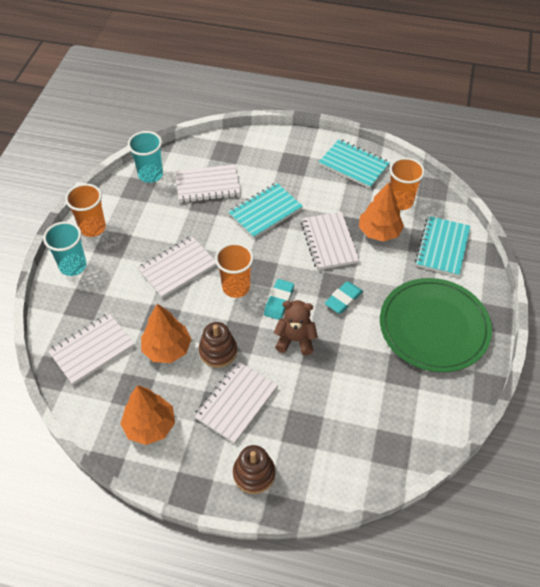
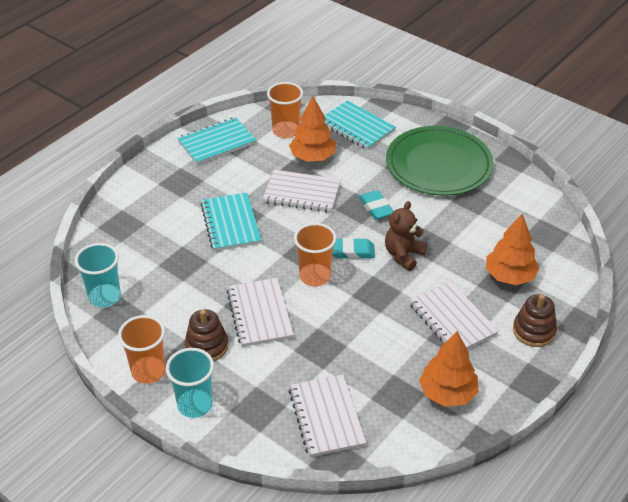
camera: 65 degrees left, 10 degrees down
orange tree [141,304,192,363] -> orange tree moved to [486,214,540,285]
white notebook [175,164,241,203] -> none
brown stacking toy [199,322,237,368] -> brown stacking toy moved to [185,309,228,361]
turquoise eraser [264,279,294,320] -> turquoise eraser turned 45 degrees counterclockwise [332,238,375,259]

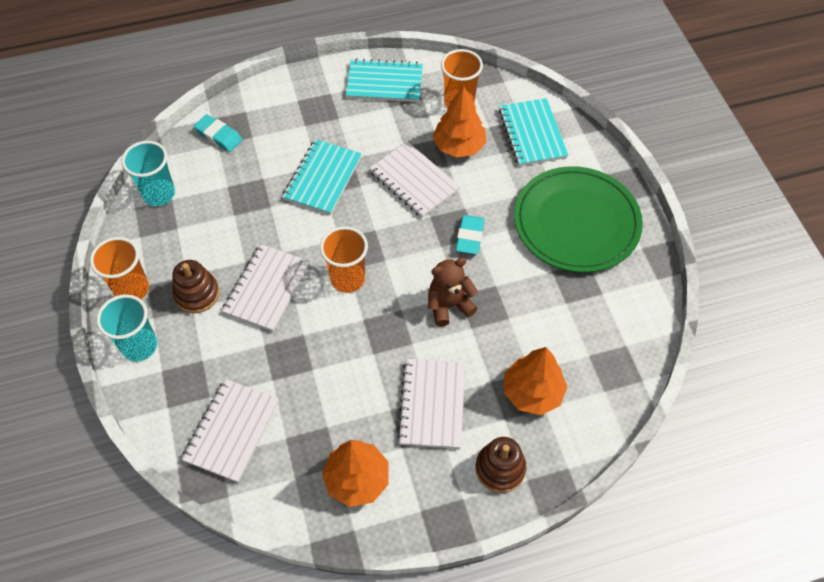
camera: 35 degrees right, 15 degrees up
turquoise eraser [332,238,375,259] -> turquoise eraser moved to [194,114,242,152]

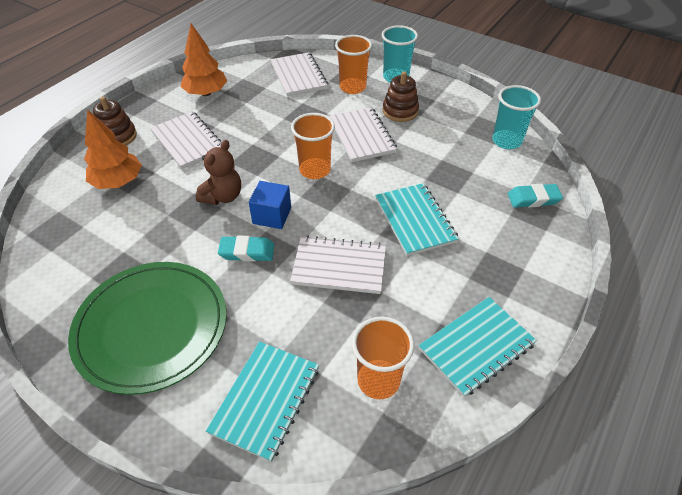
camera: 140 degrees right, 10 degrees down
orange cup [90,237,149,299] -> orange cup moved to [335,35,372,94]
orange tree [432,86,486,158] -> none
turquoise eraser [455,215,485,255] -> turquoise eraser turned 60 degrees counterclockwise [218,236,274,262]
turquoise notebook [498,98,568,166] -> turquoise notebook turned 75 degrees clockwise [206,341,319,462]
none -> blue cube [249,181,291,229]

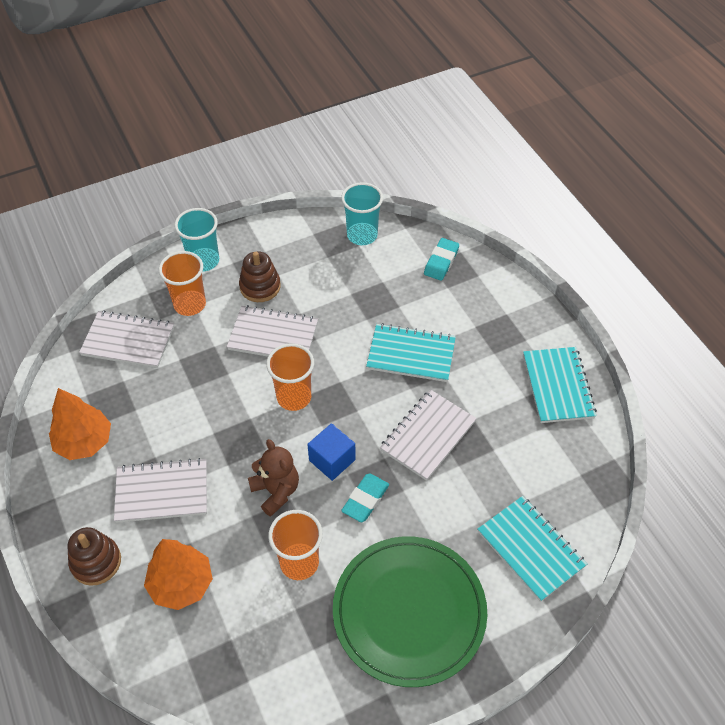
camera: 60 degrees left, 5 degrees up
orange cup [352,316,414,399] -> orange cup moved to [268,510,323,580]

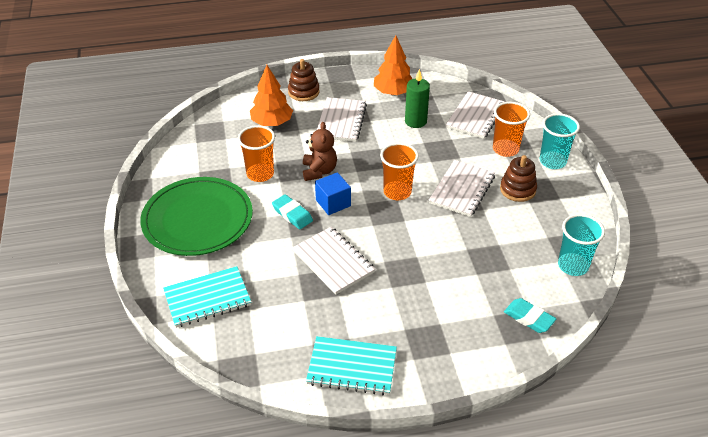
camera: 105 degrees right, 10 degrees down
brown teddy bear [248,439,299,517] -> brown teddy bear turned 75 degrees counterclockwise [303,122,337,181]
turquoise notebook [366,323,456,382] -> none
none -> green candle [405,69,430,128]

